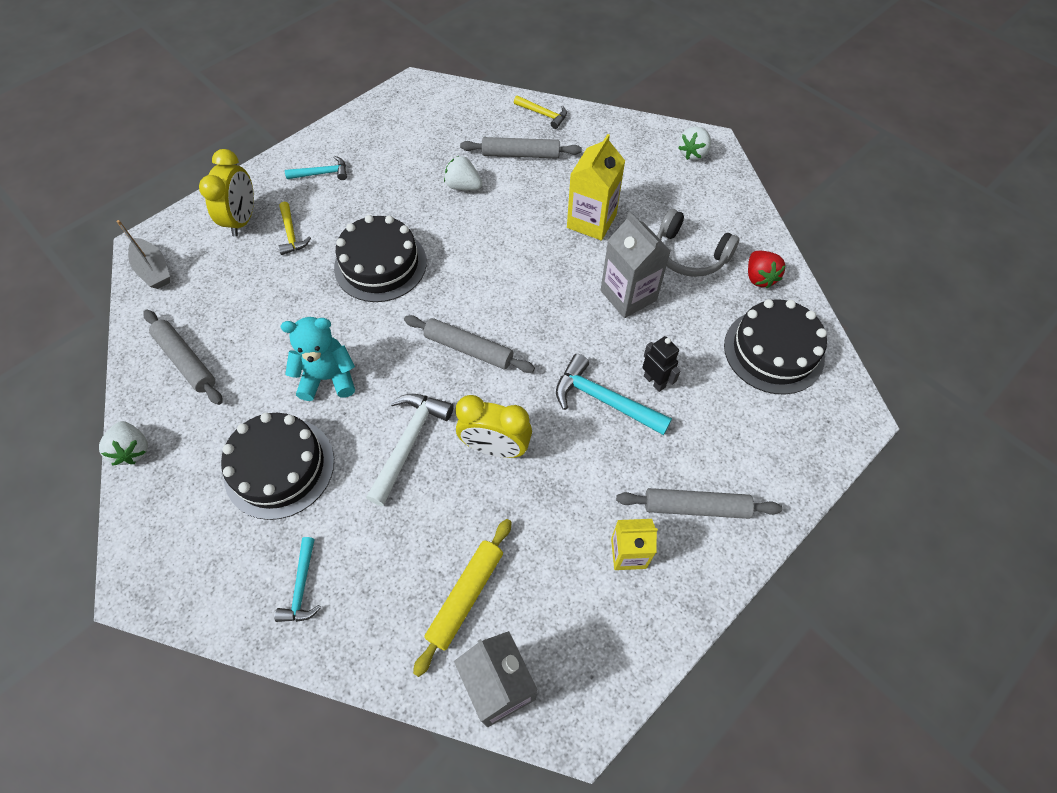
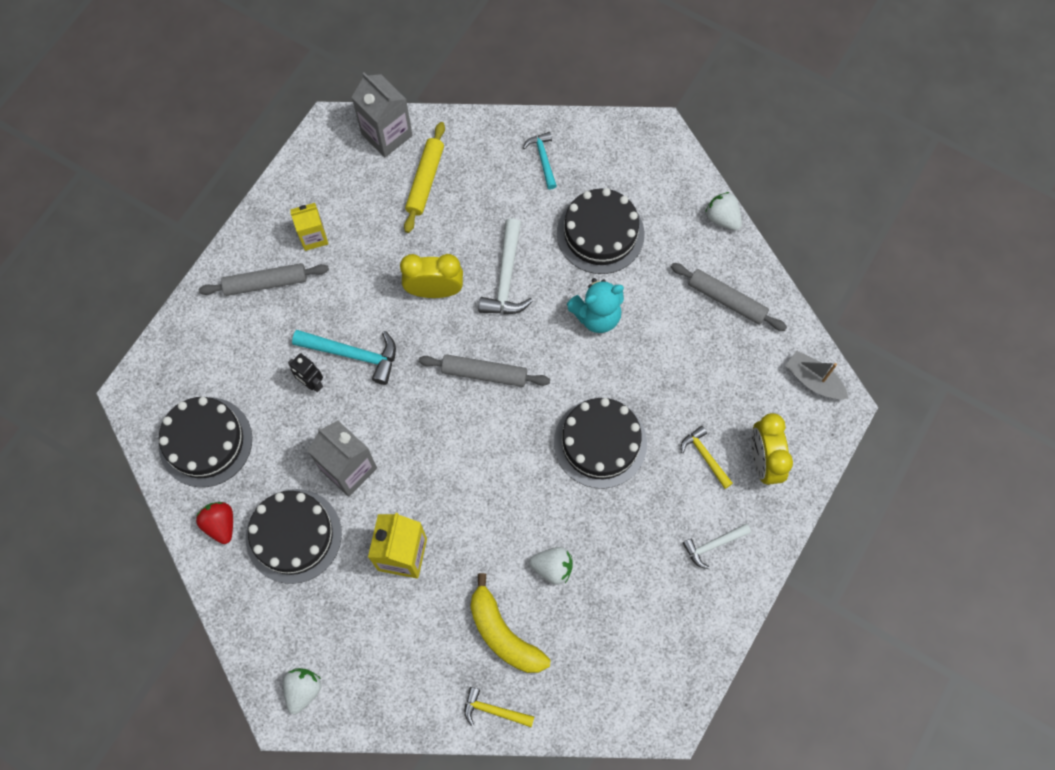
camera: 165 degrees right, 10 degrees up
turquoise hammer [285,156,347,180] -> white hammer [683,523,751,569]
grey rolling pin [460,137,582,159] -> yellow banana [470,573,550,673]
grey headphones [657,209,740,277] -> black cake [246,489,342,584]

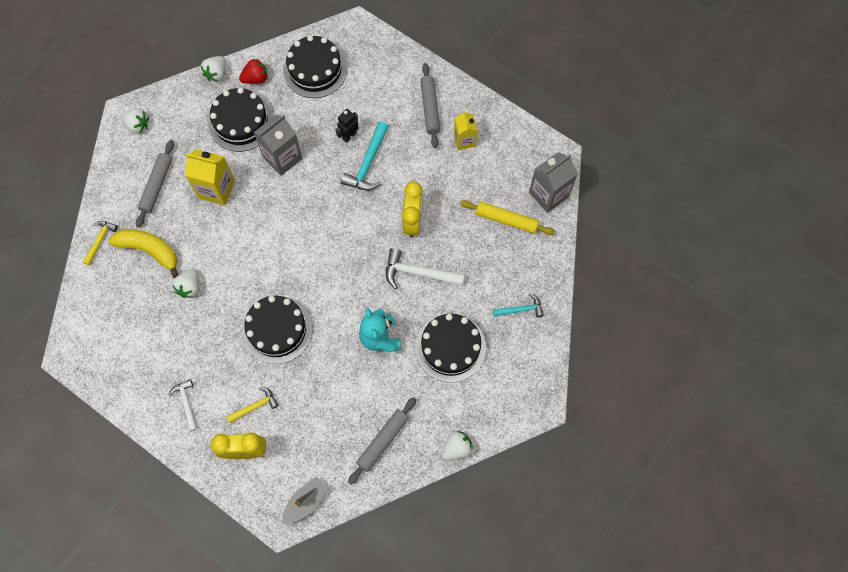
camera: 95 degrees right, 0 degrees up
grey rolling pin [419,354,550,387] -> grey rolling pin moved to [136,140,174,227]
yellow banana [470,573,550,673] -> yellow banana turned 60 degrees clockwise [109,229,178,278]
none -> white strawberry [201,56,226,82]

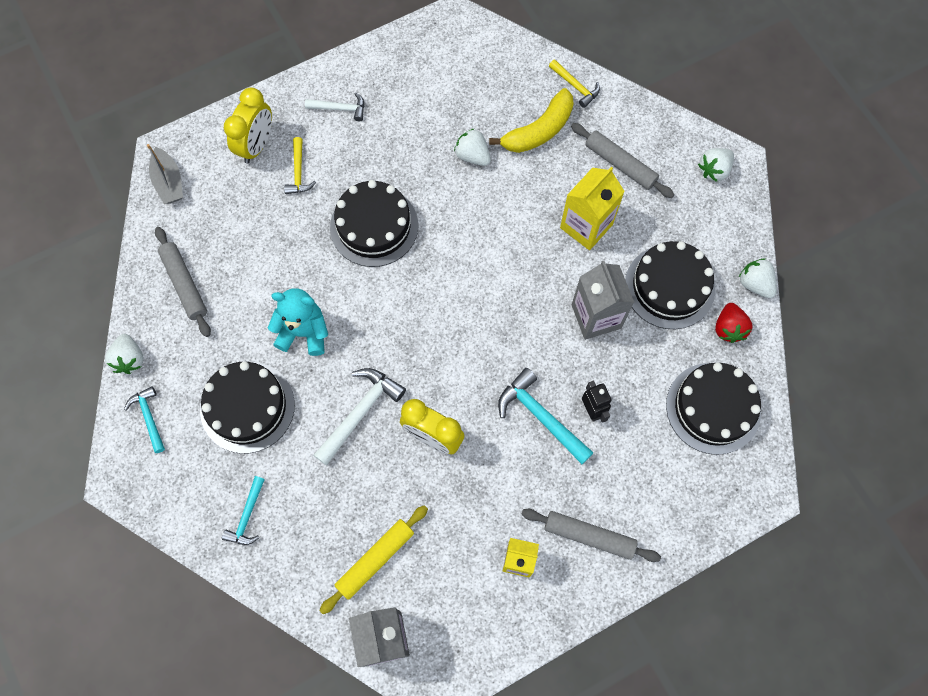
camera: 115 degrees right, 0 degrees up
none -> turquoise hammer [124,386,165,453]

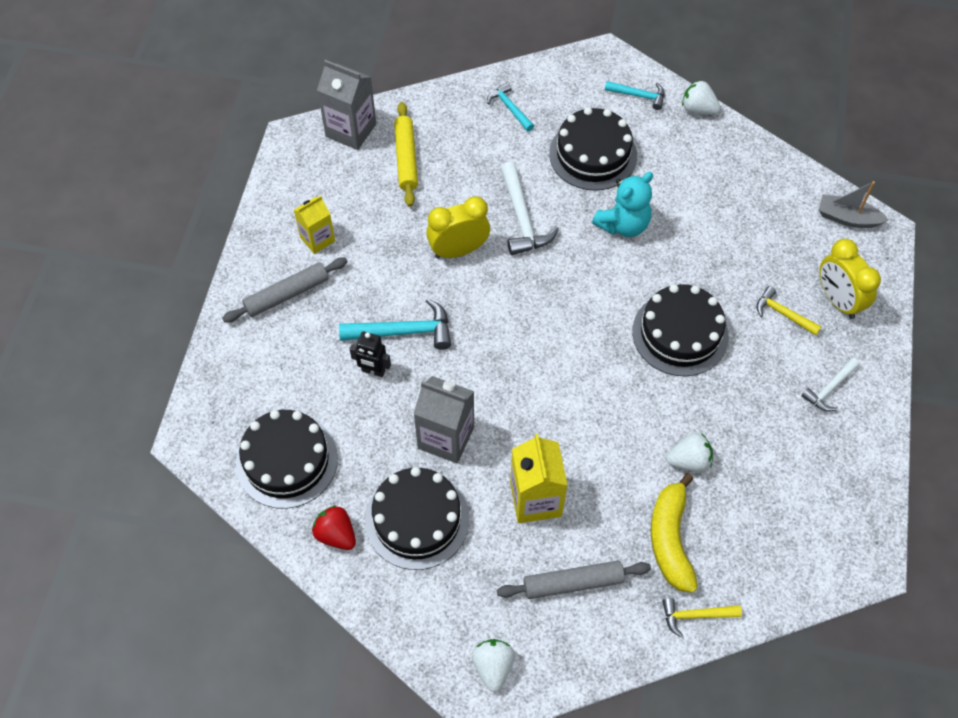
camera: 130 degrees right, 10 degrees down
grey rolling pin [155,227,211,337] -> none
white strawberry [738,258,777,298] -> none

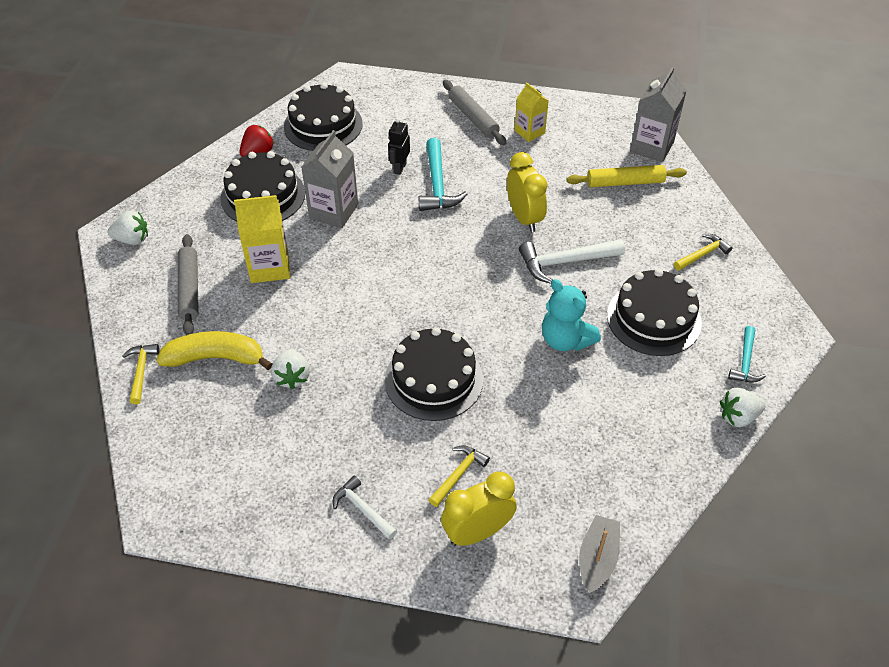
camera: 90 degrees right, 10 degrees down
turquoise hammer [487,82,534,132] -> yellow hammer [674,234,732,271]
white strawberry [682,80,721,115] -> white strawberry turned 135 degrees counterclockwise [720,388,766,427]

